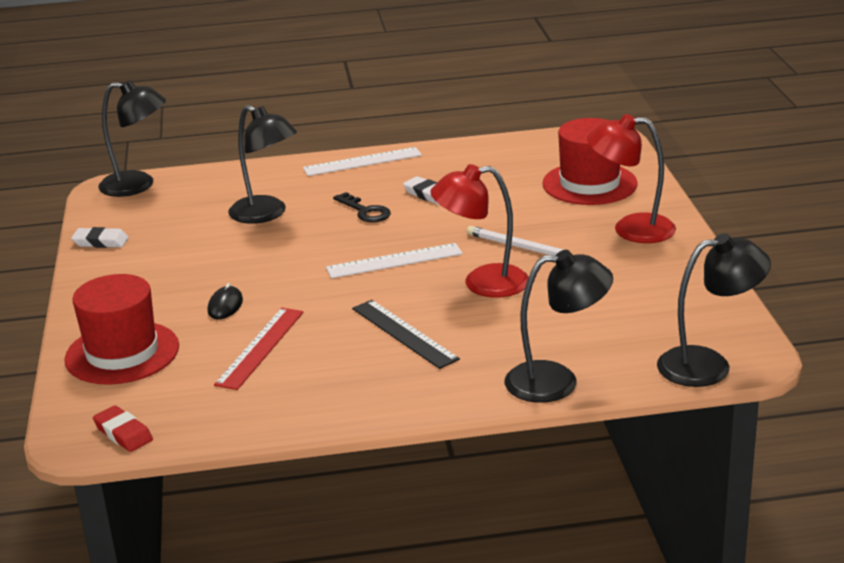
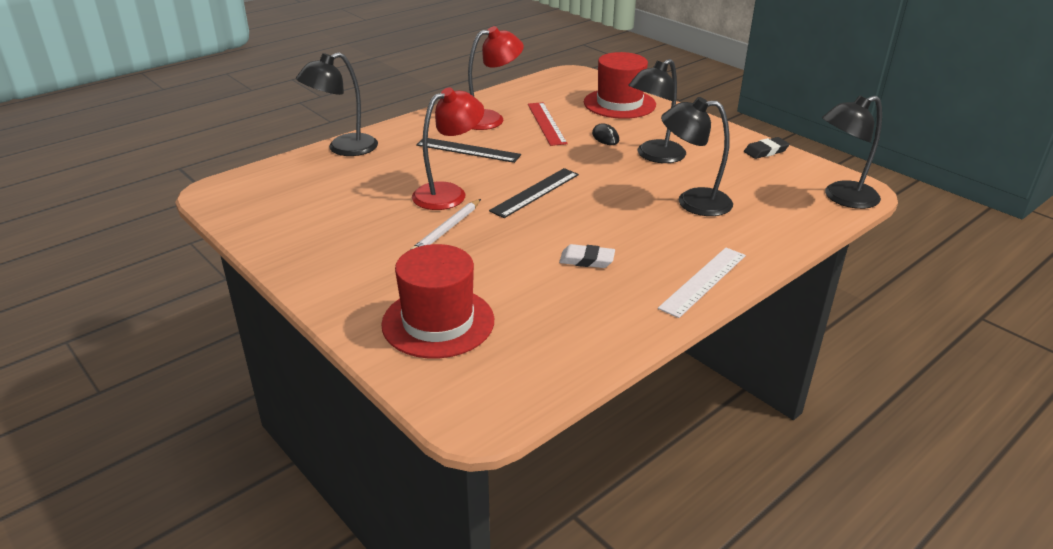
camera: 145 degrees right, 5 degrees up
white eraser [71,227,129,248] -> black eraser [744,137,790,159]
red eraser [93,406,153,452] -> none
white ruler [326,243,463,278] -> black ruler [489,168,579,218]
black key [333,192,391,222] -> none
white pencil [467,226,575,256] -> white pencil turned 120 degrees clockwise [410,199,481,250]
red lamp [587,114,676,243] -> red lamp moved to [468,26,524,130]
black lamp [657,233,771,387] -> black lamp moved to [628,59,686,163]

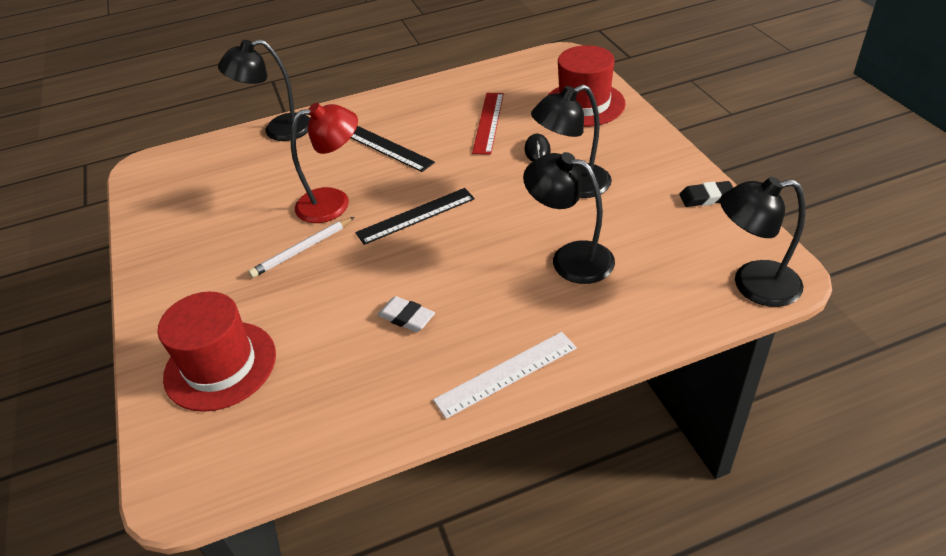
camera: 25 degrees right, 10 degrees up
red lamp [468,26,524,130] -> none

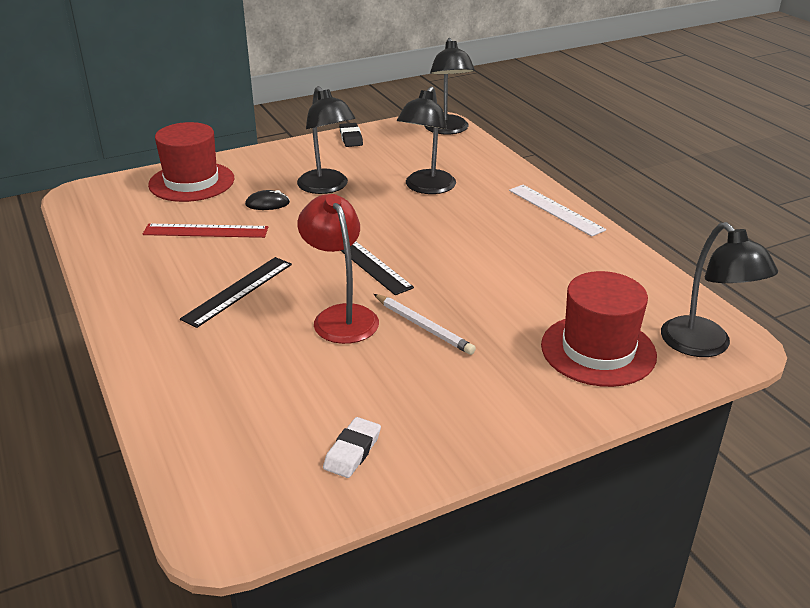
camera: 100 degrees left, 10 degrees down
black lamp [218,39,310,141] -> black lamp moved to [661,222,778,357]
white eraser [377,296,435,332] -> white eraser moved to [323,417,381,478]

